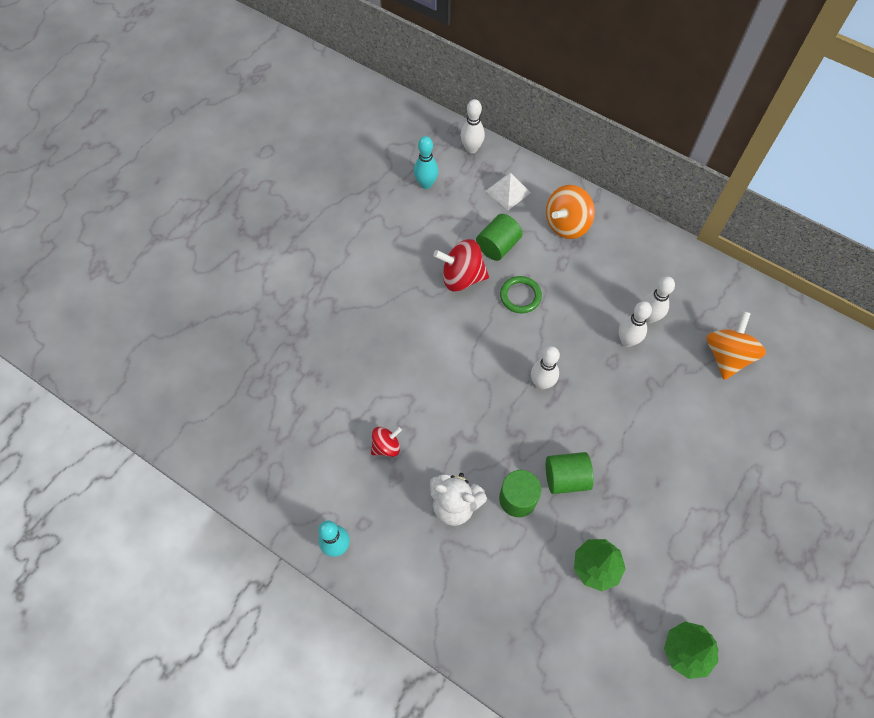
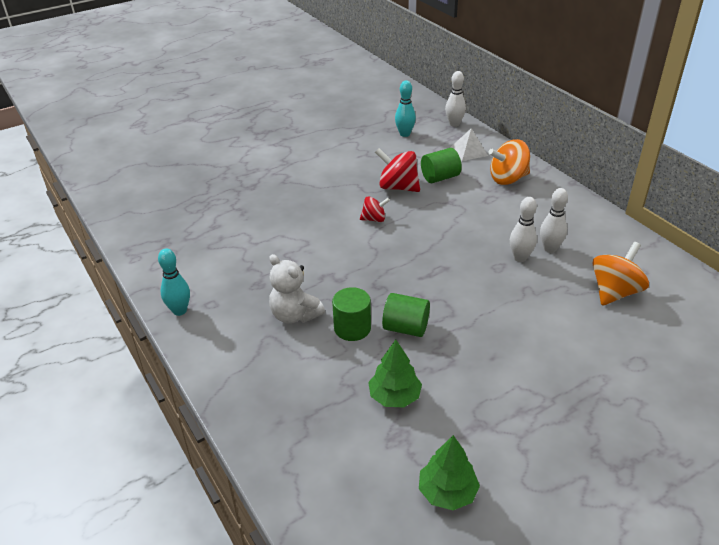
camera: 25 degrees right, 25 degrees down
red spinning top [371,427,402,457] -> red spinning top moved to [360,196,390,222]
green ring [500,276,542,313] -> none
white bowling pin [531,346,560,389] -> none

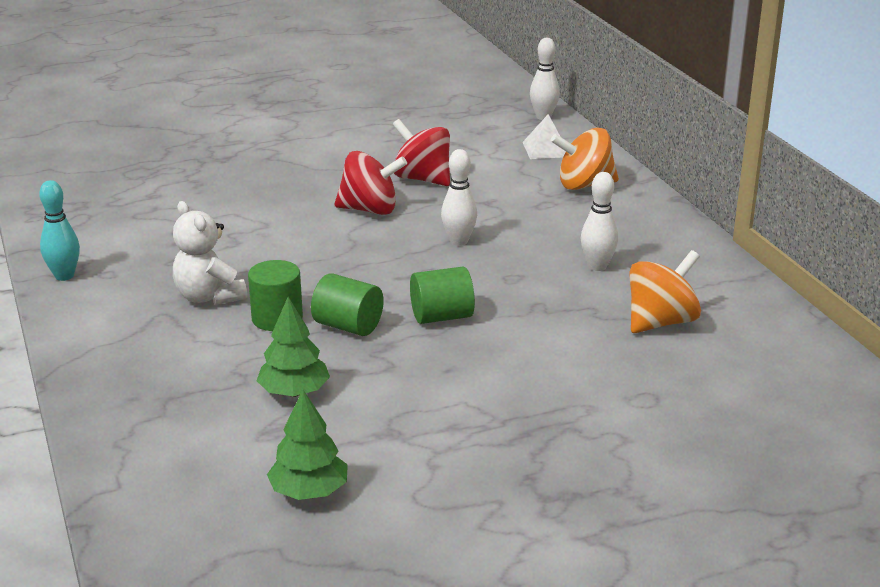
camera: 10 degrees right, 10 degrees down
red spinning top [360,196,390,222] -> red spinning top [334,151,407,215], size x1.71
turquoise bowling pin [395,80,416,137] -> none
green cylinder [421,148,462,183] -> green cylinder moved to [410,267,475,324]
white bowling pin [510,197,537,262] -> white bowling pin moved to [441,149,477,246]

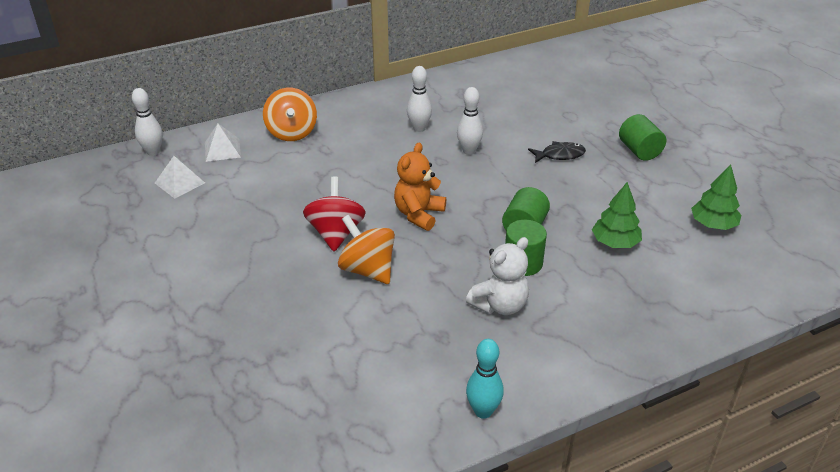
camera: 95 degrees left, 10 degrees up
red spinning top [393,119,450,186] -> none
green cylinder [410,267,475,324] -> green cylinder moved to [619,114,666,161]
white bowling pin [441,149,477,246] -> white bowling pin moved to [457,87,483,155]
orange spinning top [629,250,701,333] -> orange spinning top moved to [338,215,395,284]
none -> white pyramid [155,156,205,199]
none -> orange teddy bear [394,143,446,231]
none -> black fish [528,141,586,163]

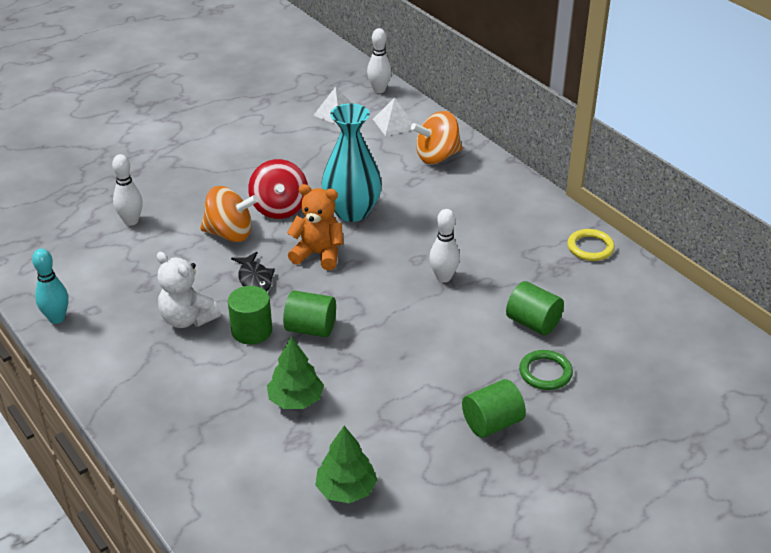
camera: 80 degrees right, 0 degrees up
red spinning top [303,176,366,251] -> red spinning top turned 90 degrees clockwise [248,159,308,219]
orange spinning top [338,215,395,284] -> orange spinning top turned 60 degrees clockwise [200,186,258,242]
white bowling pin [407,66,432,132] -> white bowling pin moved to [112,154,143,226]
black fish [528,141,586,163] -> black fish moved to [231,252,275,292]
none -> turquoise vase [321,103,382,222]
none -> green cylinder [506,281,564,335]
none -> green ring [519,350,573,390]
none -> yellow ring [567,229,615,261]

